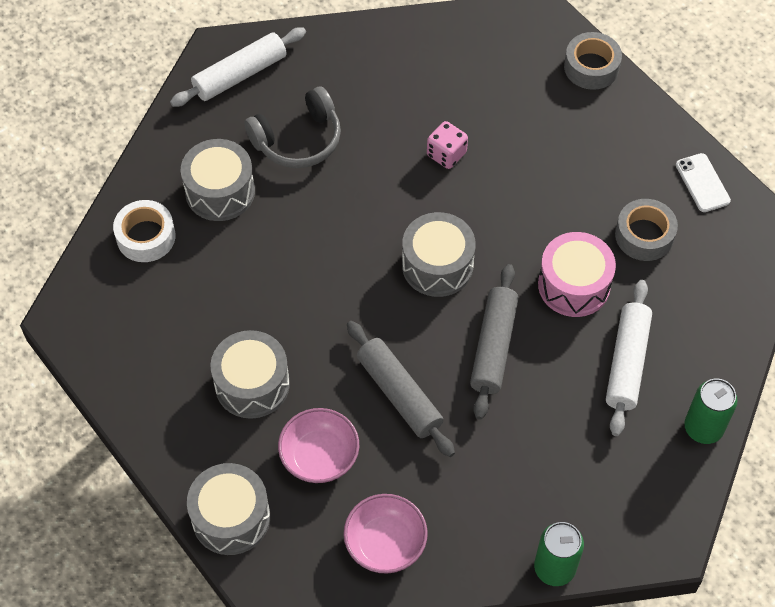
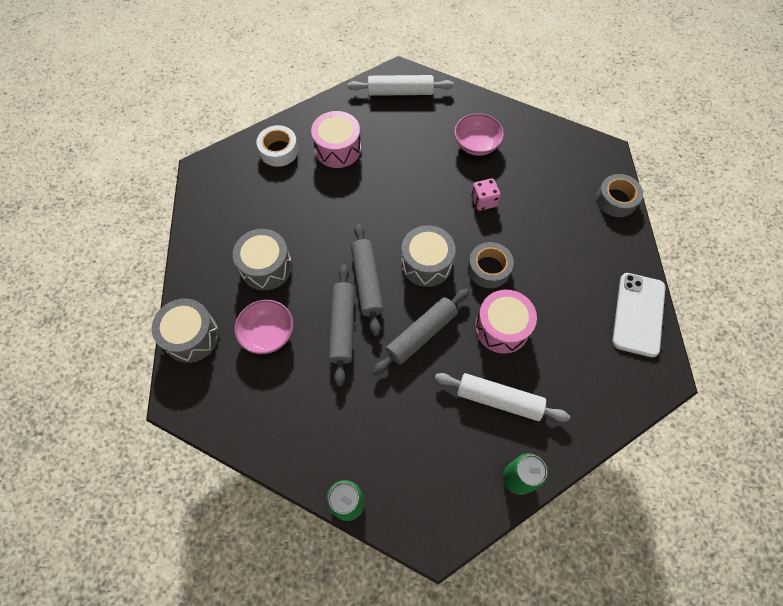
camera: 35 degrees right, 5 degrees up
grey drum [181,139,255,221] -> pink drum [311,111,361,168]
grey headphones [245,86,341,168] -> none
pink bowl [343,494,428,574] -> pink bowl moved to [454,113,504,156]
white rolling pin [606,280,652,436] -> white rolling pin turned 60 degrees clockwise [435,373,570,422]
grey tape [615,199,678,261] -> grey tape moved to [468,242,514,288]
white phone [676,153,731,212] -> white phone [612,273,665,357], size x1.71
none -> grey rolling pin [351,223,384,336]

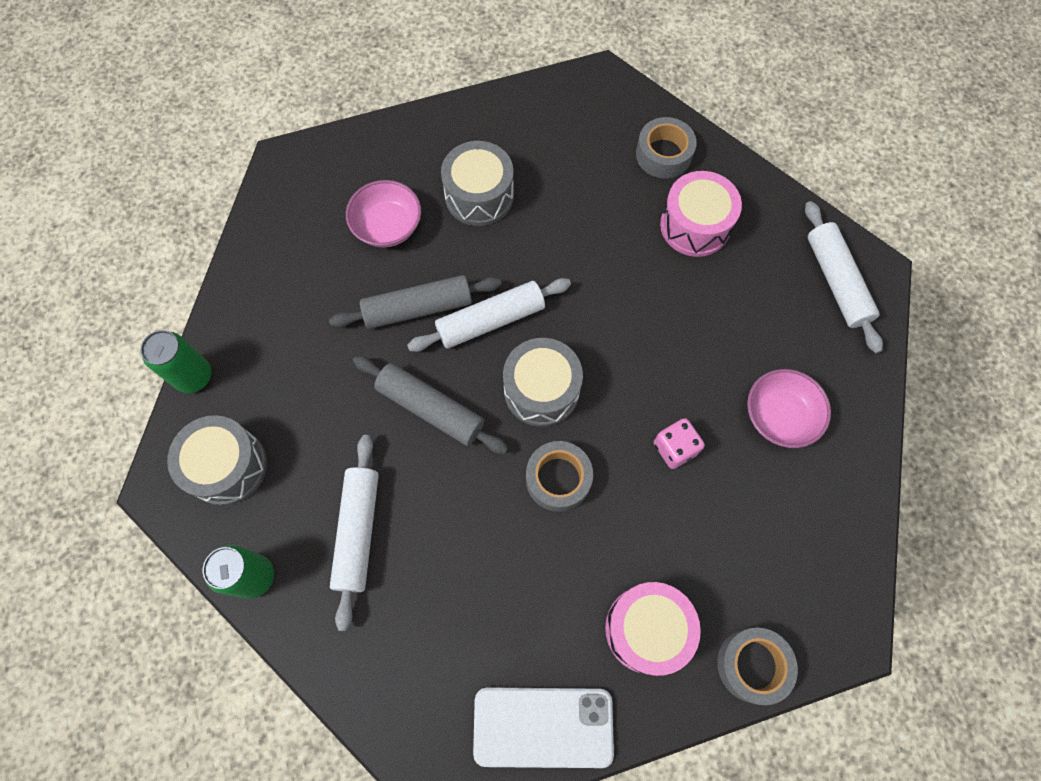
camera: 75 degrees right, 5 degrees up
grey drum [152,299,219,363] -> grey drum moved to [167,415,267,506]
white tape [257,125,298,167] -> grey tape [636,117,697,179]
grey rolling pin [351,223,384,336] -> white rolling pin [407,278,571,352]
pink drum [475,290,537,354] -> pink drum moved to [605,582,701,676]

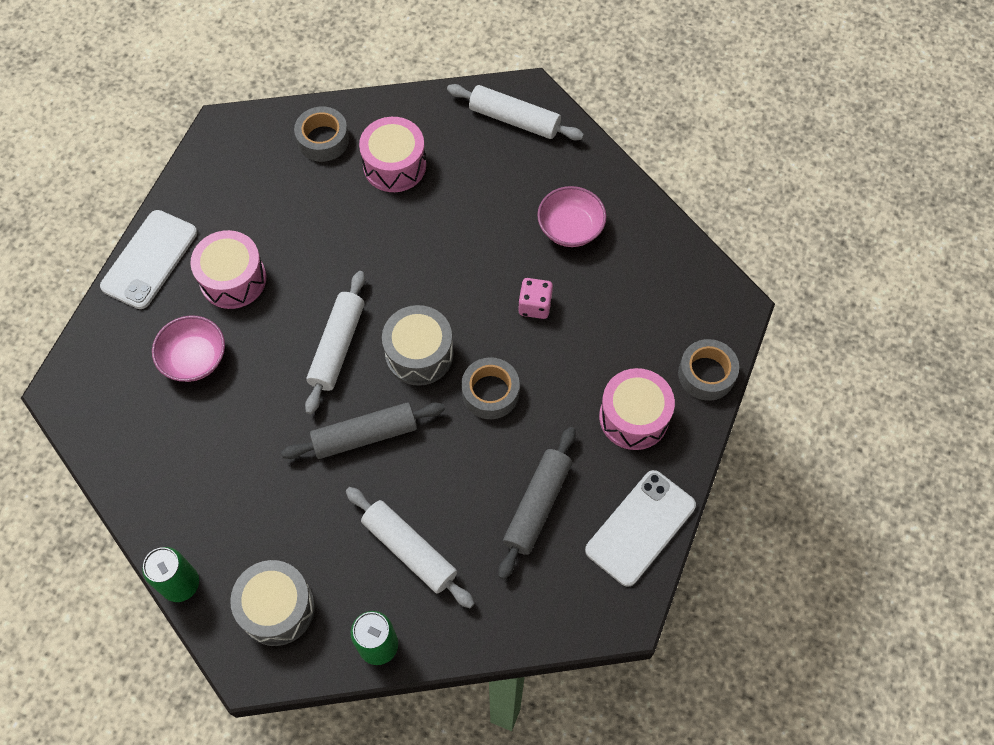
camera: 50 degrees left, 5 degrees down
grey rolling pin [329,275,502,329] -> grey rolling pin moved to [498,427,576,580]
grey drum [441,141,514,226] -> pink drum [190,230,266,309]
none -> white phone [100,210,197,309]

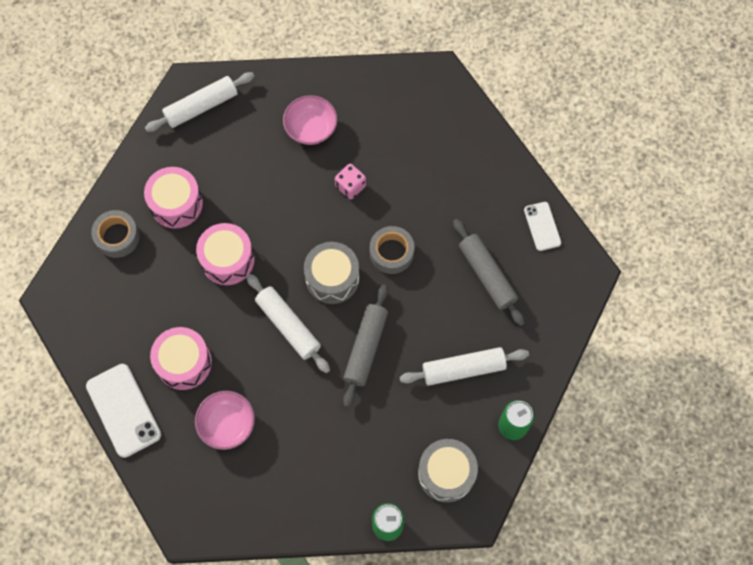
camera: 55 degrees left, 5 degrees up
white phone [585,470,696,587] -> white phone [524,202,561,251], size x0.59
pink drum [599,368,675,450] -> pink drum moved to [196,223,255,285]
grey tape [678,339,739,401] -> none

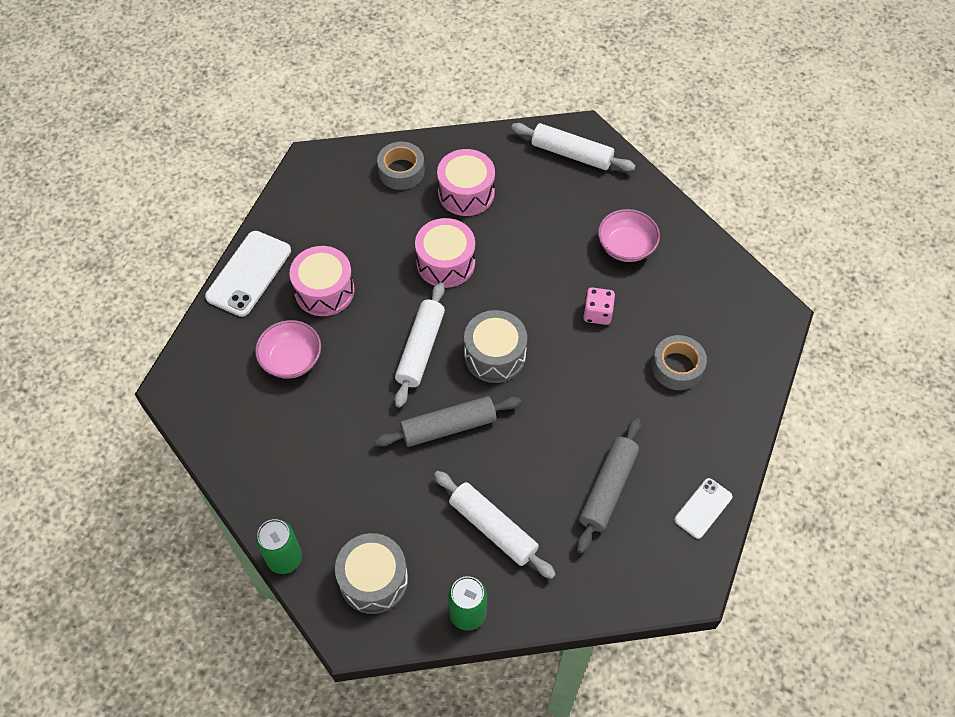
camera: 55 degrees right, 10 degrees down
grey tape [370,226,415,274] -> grey tape moved to [652,335,707,390]

